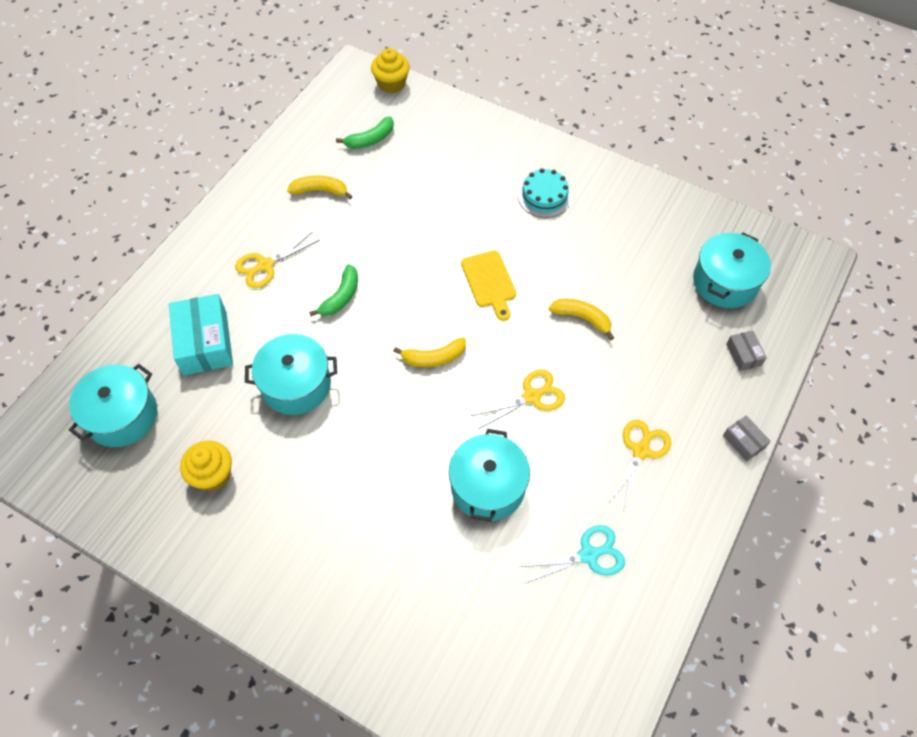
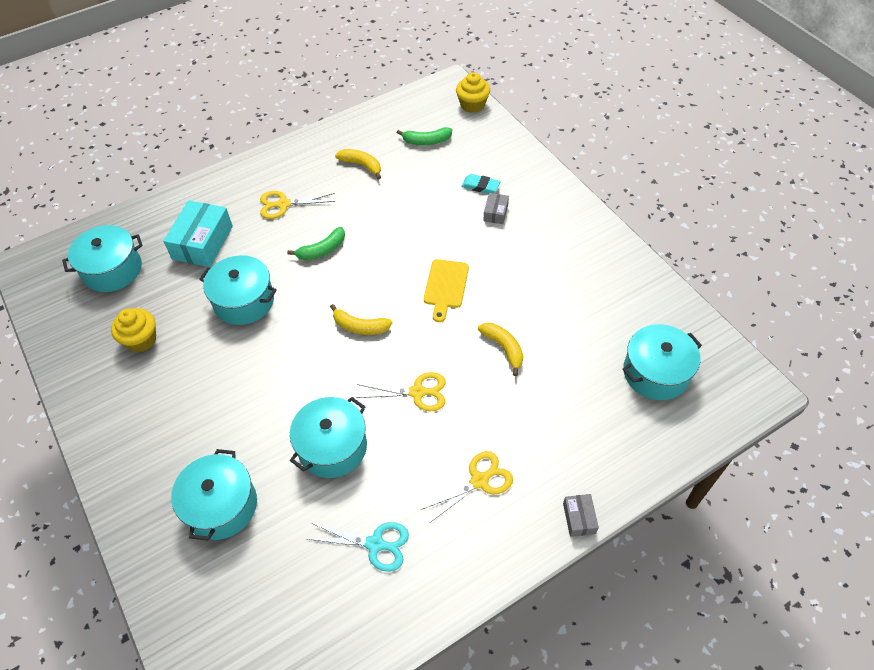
camera: 30 degrees right, 5 degrees down
turquoise cake [518,168,572,218] -> none
grey box [726,330,767,371] -> grey box moved to [483,193,509,224]
none -> turquoise pot [171,449,257,541]
none -> turquoise eraser [461,174,501,194]

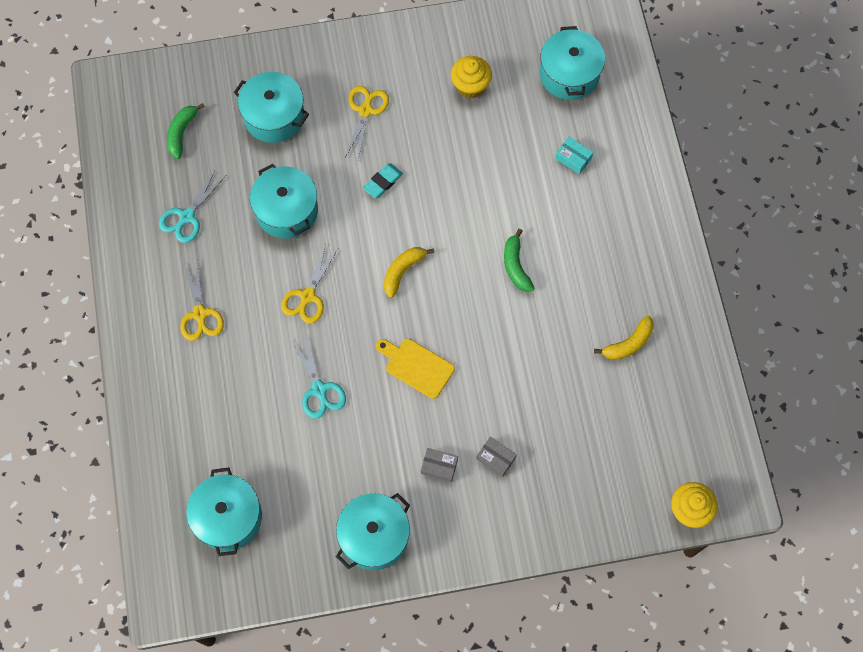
camera: 110 degrees right, 15 degrees up
turquoise box [163,200,233,267] -> turquoise box [555,137,593,174], size x0.49
turquoise pot [199,255,277,325] -> turquoise pot moved to [336,493,410,570]
yellow scissors [260,191,335,219] -> yellow scissors moved to [345,86,389,160]
green banana [397,127,452,145] -> green banana moved to [167,103,205,159]
turquoise eraser [461,174,501,194] -> turquoise eraser moved to [363,163,403,198]
yellow banana [478,323,523,376] -> turquoise scissors [292,334,346,419]
grey box [563,494,599,537] -> grey box moved to [421,448,458,482]

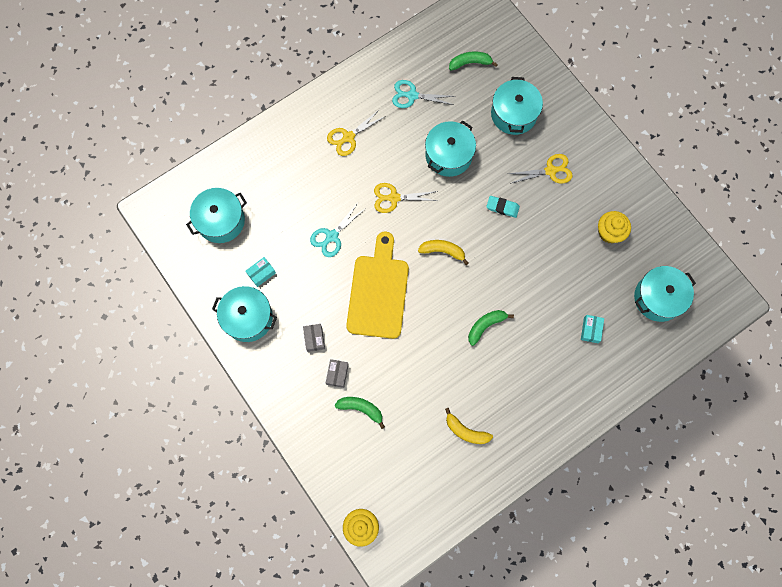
camera: 65 degrees right, 5 degrees up
yellow cutting board [376,338,455,399] -> yellow cutting board [346,232,409,339], size x1.76
none -> turquoise box [245,257,276,287]
none -> green banana [335,397,385,429]

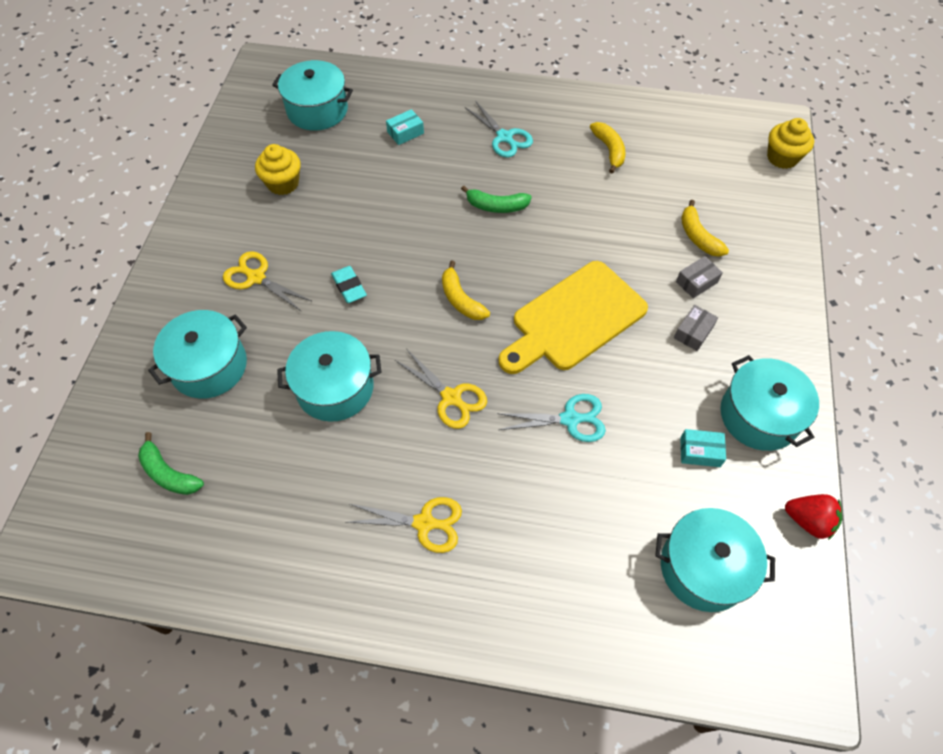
camera: 135 degrees left, 15 degrees down
green banana [335,397,385,429] -> yellow banana [681,200,729,257]
turquoise scissors [392,80,455,108] -> turquoise scissors moved to [465,101,533,158]
none -> red strawberry [785,494,842,540]

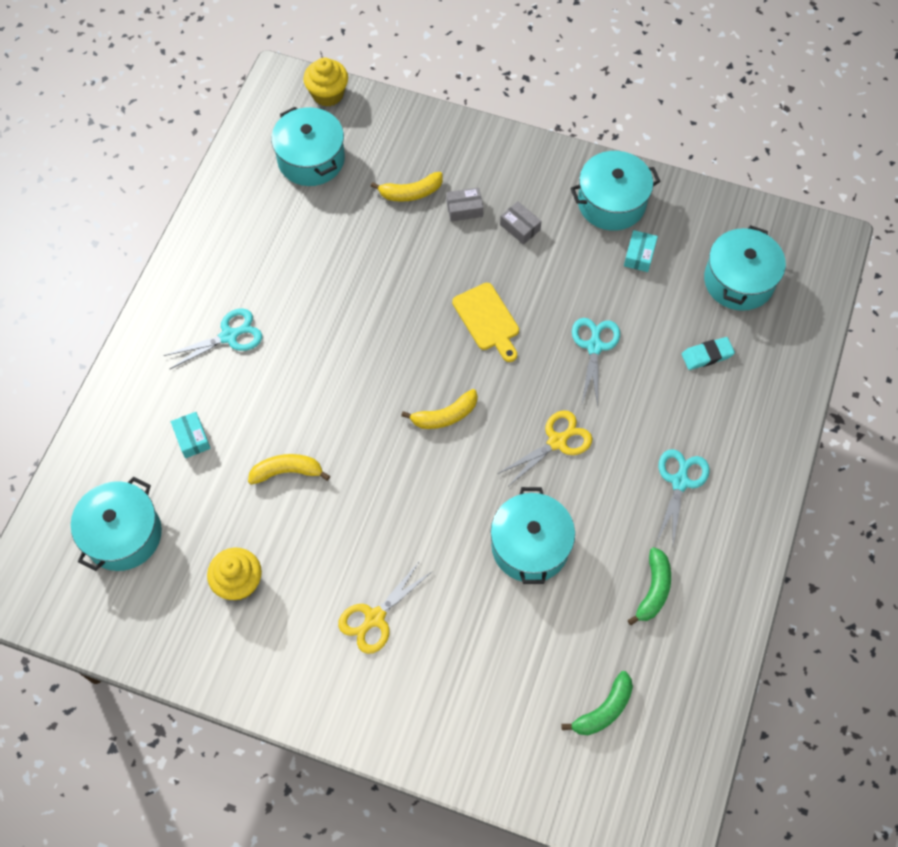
camera: 80 degrees left, 5 degrees up
turquoise pot [148,310,247,399] -> turquoise pot moved to [271,107,345,186]
turquoise eraser [331,266,367,303] -> turquoise eraser moved to [682,337,735,370]
yellow scissors [348,497,462,553] -> turquoise scissors [656,449,710,545]
green banana [461,185,532,213] -> green banana moved to [628,547,671,625]
yellow cutting board [499,261,648,374] -> yellow cutting board [452,283,519,362], size x0.57
yellow banana [590,122,625,173] -> yellow banana moved to [248,454,330,484]
grey box [676,256,723,298] -> grey box turned 75 degrees counterclockwise [446,188,483,222]
red strawberry [785,494,842,540] -> none

